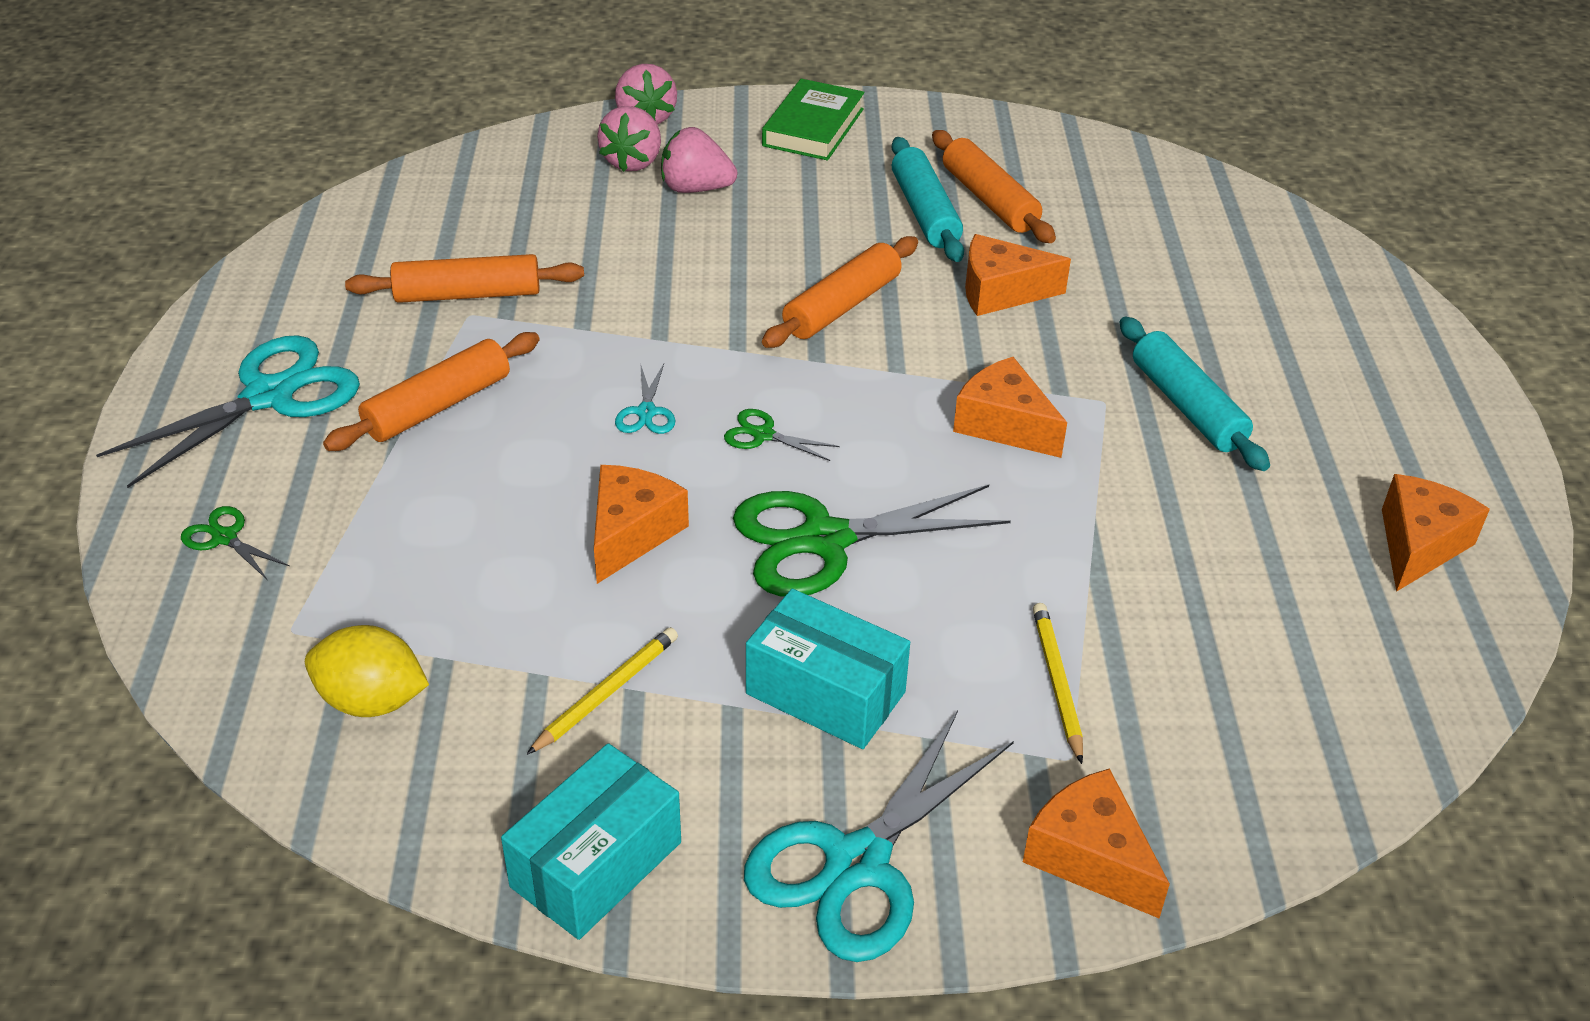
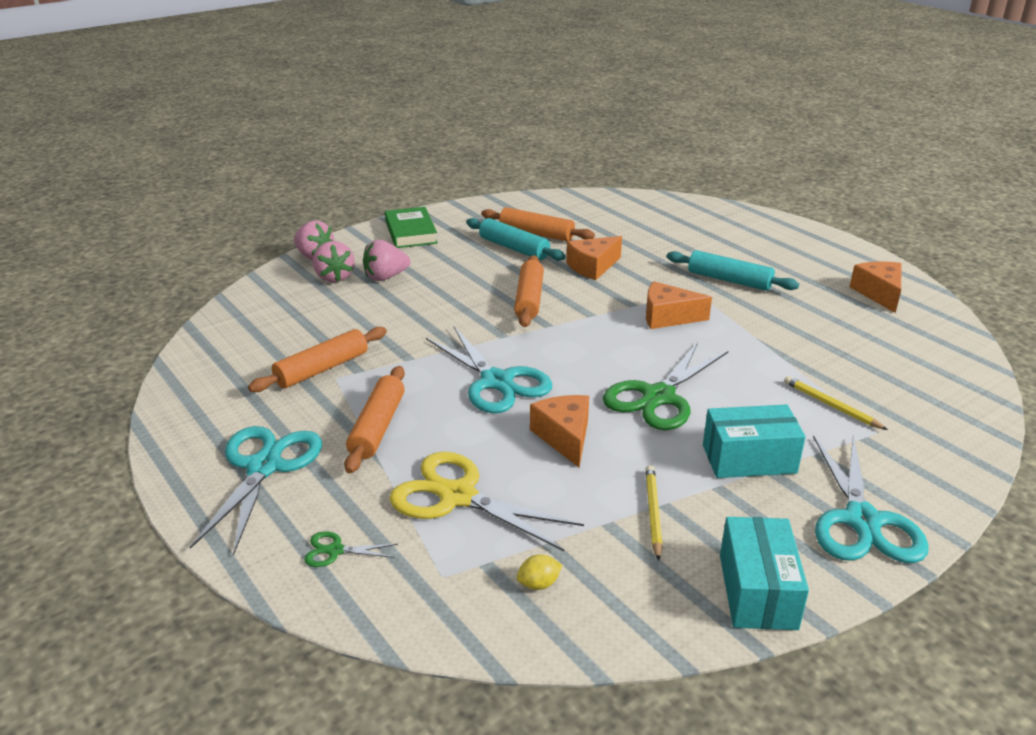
camera: 35 degrees left, 10 degrees down
yellow lemon [305,625,429,717] -> yellow lemon [516,555,563,590], size x0.54
turquoise scissors [615,363,675,434] -> turquoise scissors [426,327,552,413], size x2.26
green scissors [724,409,840,461] -> none
orange cheese [1023,768,1170,918] -> none
none -> yellow scissors [389,452,584,551]

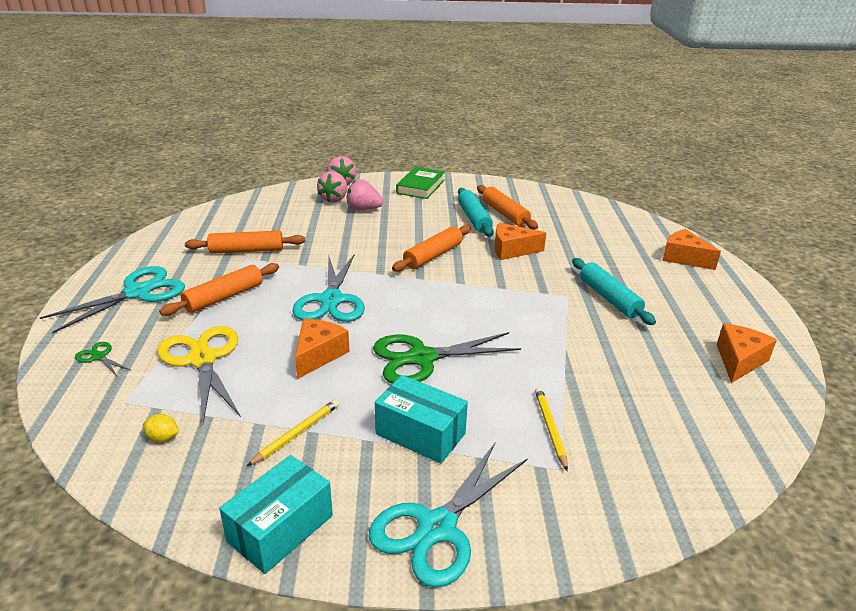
camera: 35 degrees right, 0 degrees up
orange cheese [646,281,712,329] -> orange cheese moved to [662,229,721,270]

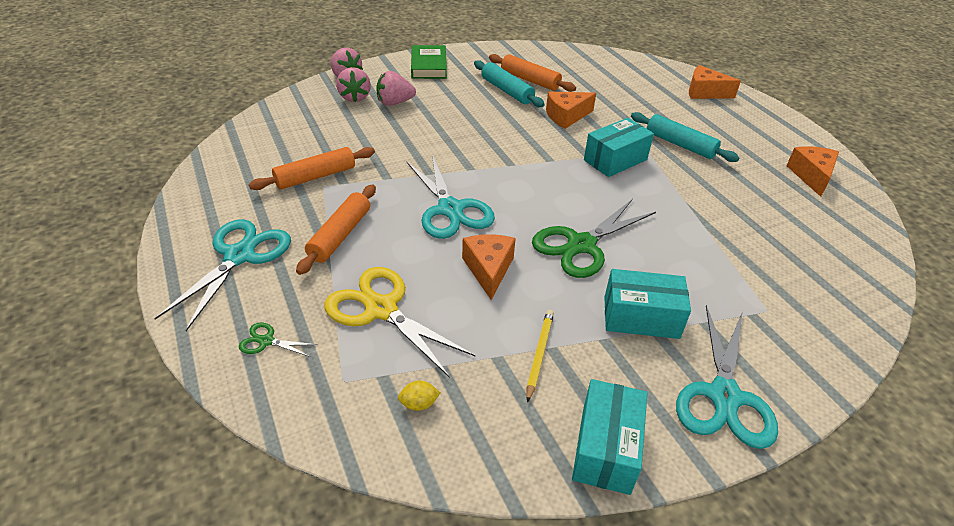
camera: 25 degrees left, 10 degrees up
orange rolling pin [392,225,471,272] -> none
yellow pencil [535,387,568,471] -> none
none -> turquoise box [584,118,654,177]

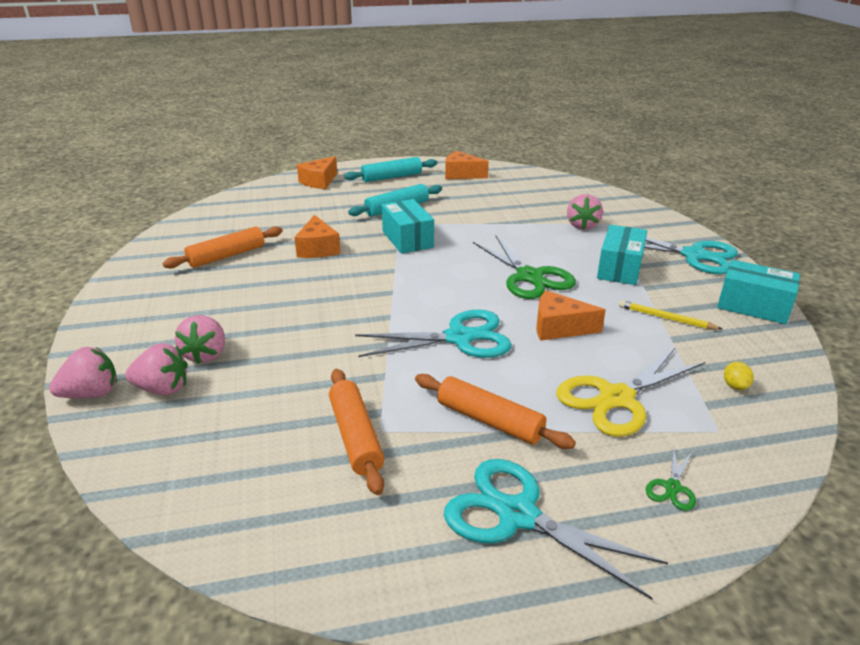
camera: 75 degrees left, 10 degrees down
green book [411,45,447,79] -> none
turquoise rolling pin [474,60,545,107] -> turquoise rolling pin moved to [344,157,437,182]
none -> pink strawberry [567,194,603,230]

